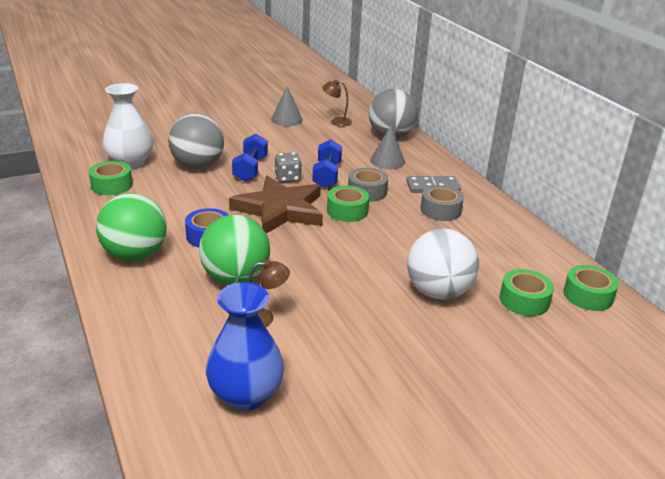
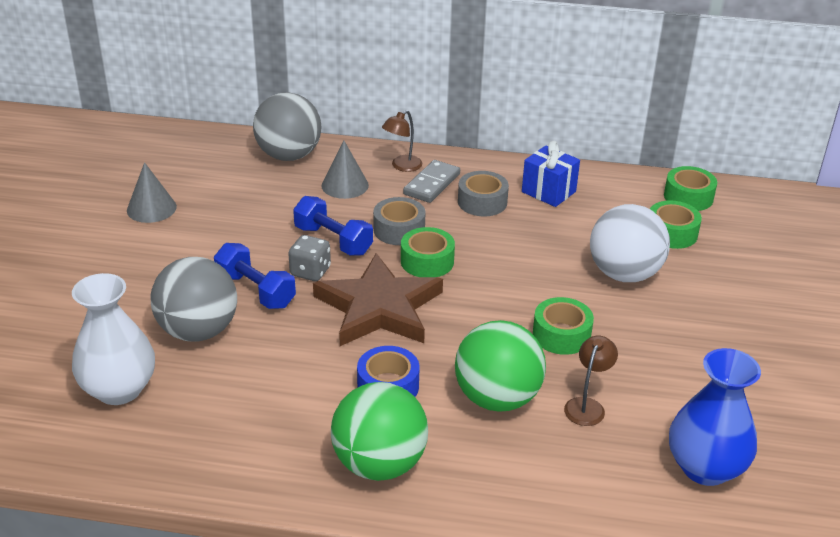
camera: 55 degrees left, 5 degrees up
green tape [89,161,133,195] -> green tape moved to [533,297,594,355]
brown lamp [322,79,352,126] -> brown lamp moved to [382,110,422,172]
none -> blue gift [522,141,580,207]

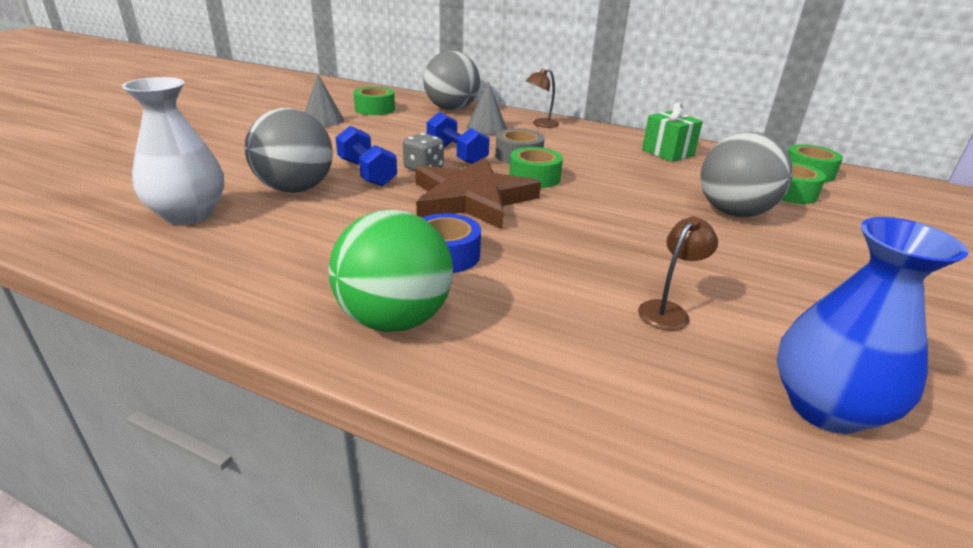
camera: 15 degrees right, 5 degrees down
grey domino [403,160,460,203] -> none
green ball [455,320,546,412] -> none
grey tape [458,171,509,216] -> none
blue gift [522,141,580,207] -> green gift [642,102,703,162]
green tape [533,297,594,355] -> green tape moved to [354,87,395,115]
white ball [590,204,670,282] -> grey ball [700,132,793,217]

